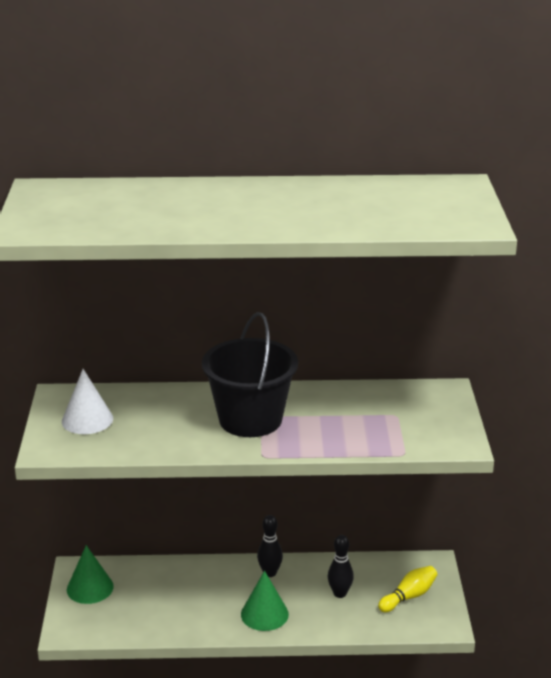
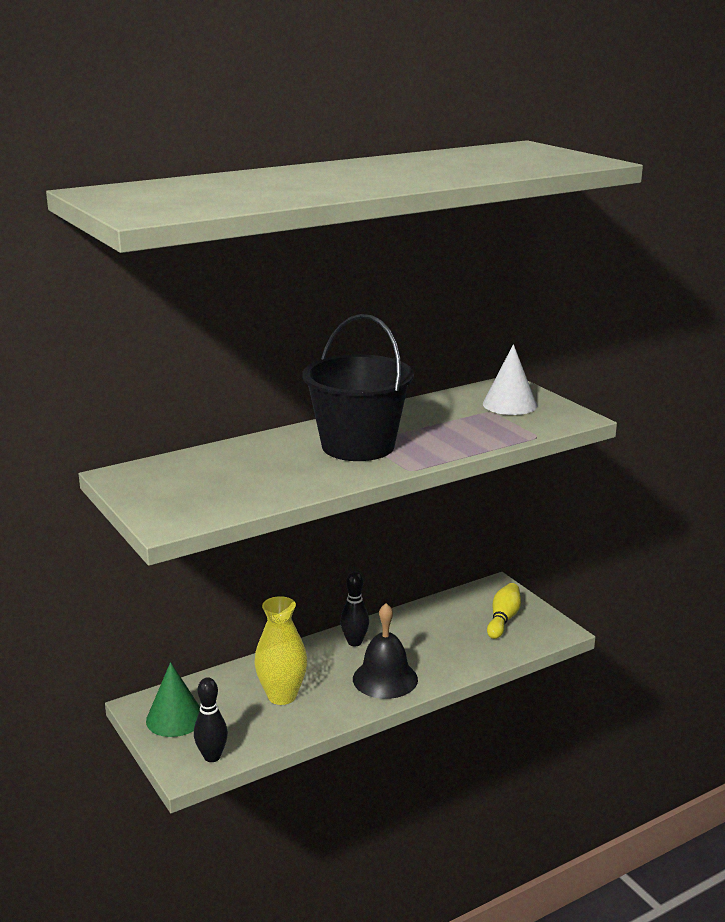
camera: 30 degrees left, 5 degrees down
white cone [62,369,113,434] -> white cone moved to [483,344,537,415]
green cone [241,571,289,631] -> black bell [353,603,418,699]
black bowling pin [328,535,354,598] -> black bowling pin moved to [194,677,228,762]
none -> yellow vase [254,596,307,705]

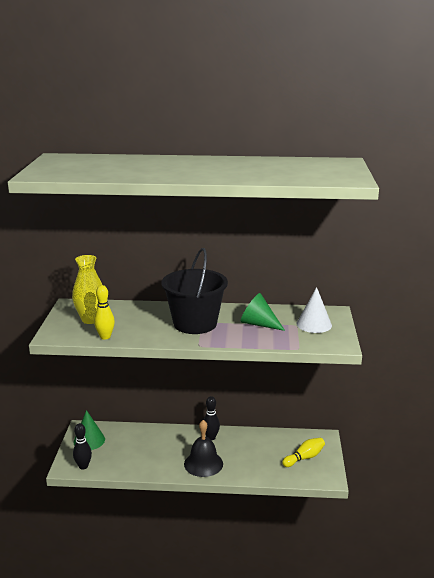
camera: 35 degrees right, 0 degrees up
yellow vase [254,596,307,705] -> yellow vase moved to [72,255,102,324]
none -> yellow bowling pin [94,285,115,340]
none -> green cone [240,293,285,331]

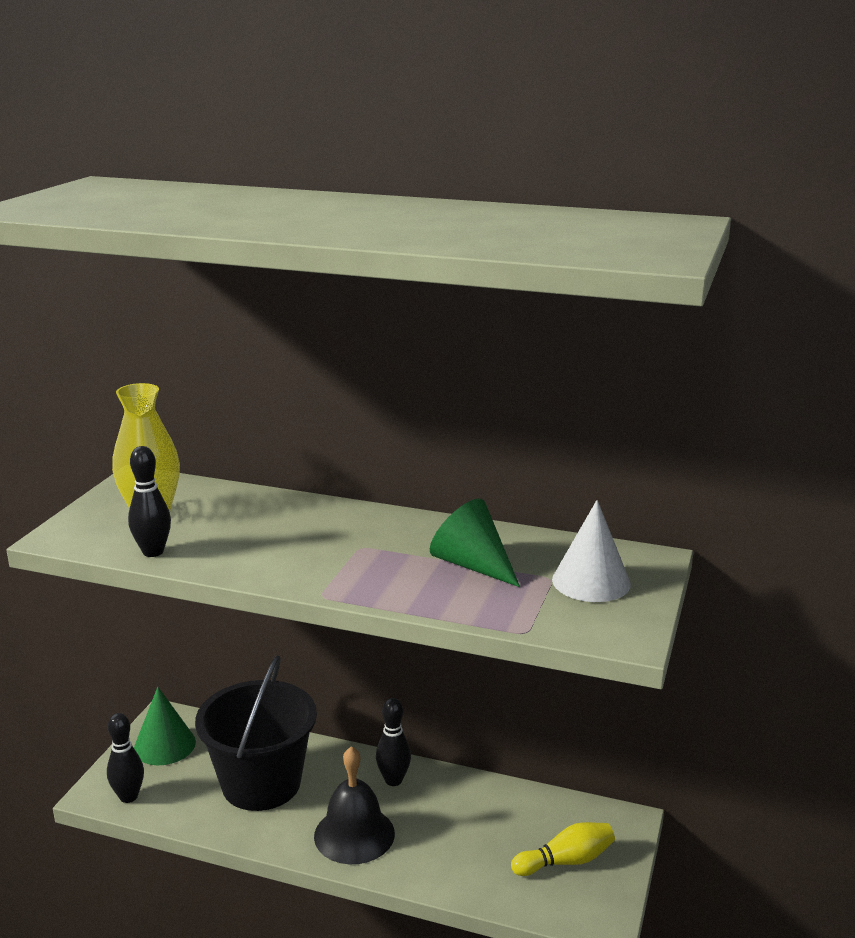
camera: 15 degrees right, 0 degrees up
yellow bowling pin [94,285,115,340] -> black bowling pin [128,446,171,557]
black bucket [161,248,228,334] -> black bucket moved to [195,655,317,811]

